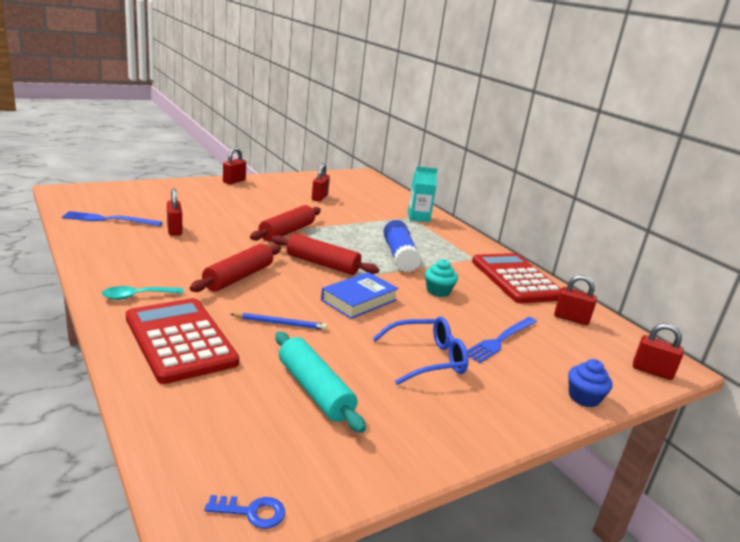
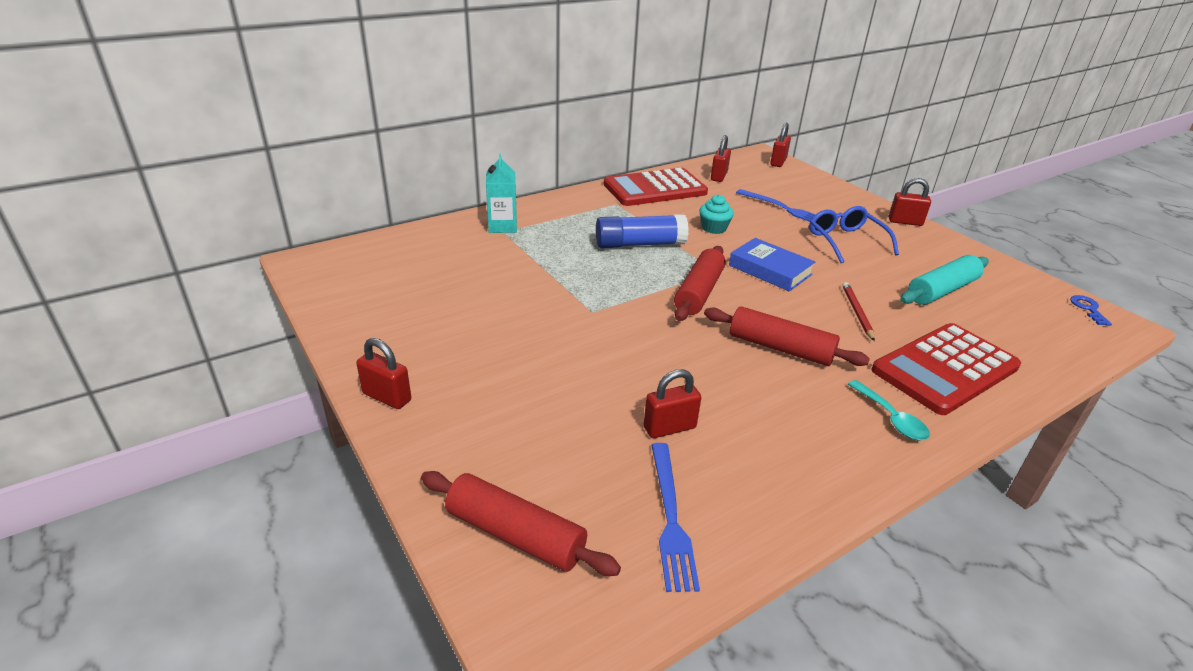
camera: 90 degrees left, 10 degrees up
blue pencil [231,313,327,330] -> red pencil [842,282,875,341]
red rolling pin [250,205,321,242] -> red rolling pin moved to [421,471,621,576]
red padlock [312,163,330,201] -> red padlock moved to [889,178,931,226]
blue cupcake [568,359,613,408] -> none

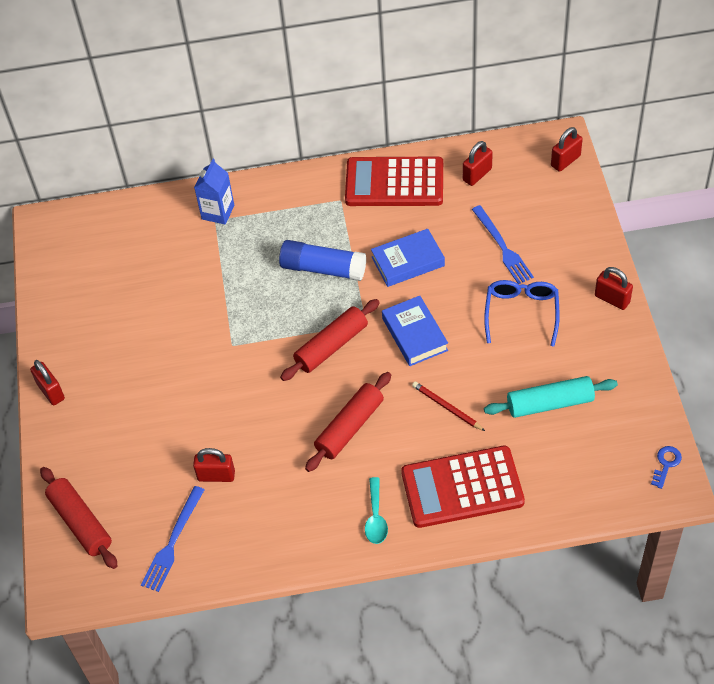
camera: 30 degrees right, 20 degrees up
turquoise carton [486,153,517,233] -> blue carton [194,159,234,224]
turquoise cupcake [699,195,734,234] -> blue book [371,229,445,287]
red rolling pin [704,306,870,366] -> red rolling pin turned 75 degrees clockwise [305,372,391,472]
red pencil [842,282,875,341] -> red pencil turned 75 degrees counterclockwise [412,381,485,431]

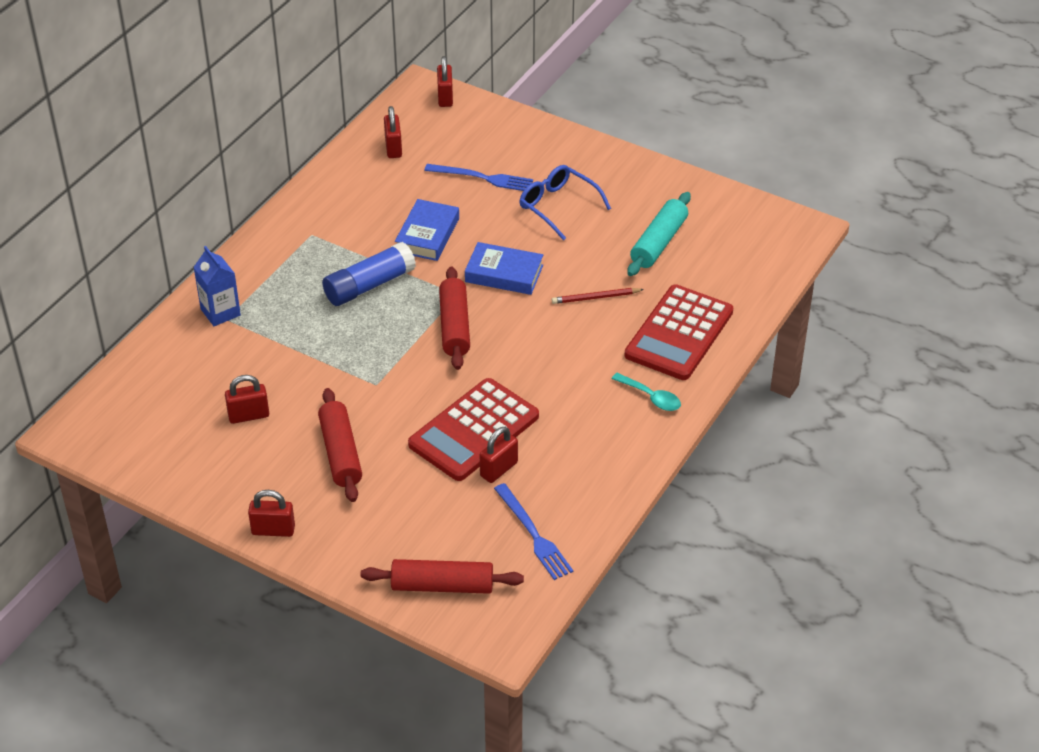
camera: 55 degrees left, 10 degrees down
red rolling pin [305,372,391,472] -> red rolling pin moved to [318,388,362,502]
red calculator [345,157,443,206] -> red calculator moved to [408,378,539,481]
red padlock [595,267,633,310] -> red padlock moved to [225,375,269,424]
blue key [651,446,682,489] -> none

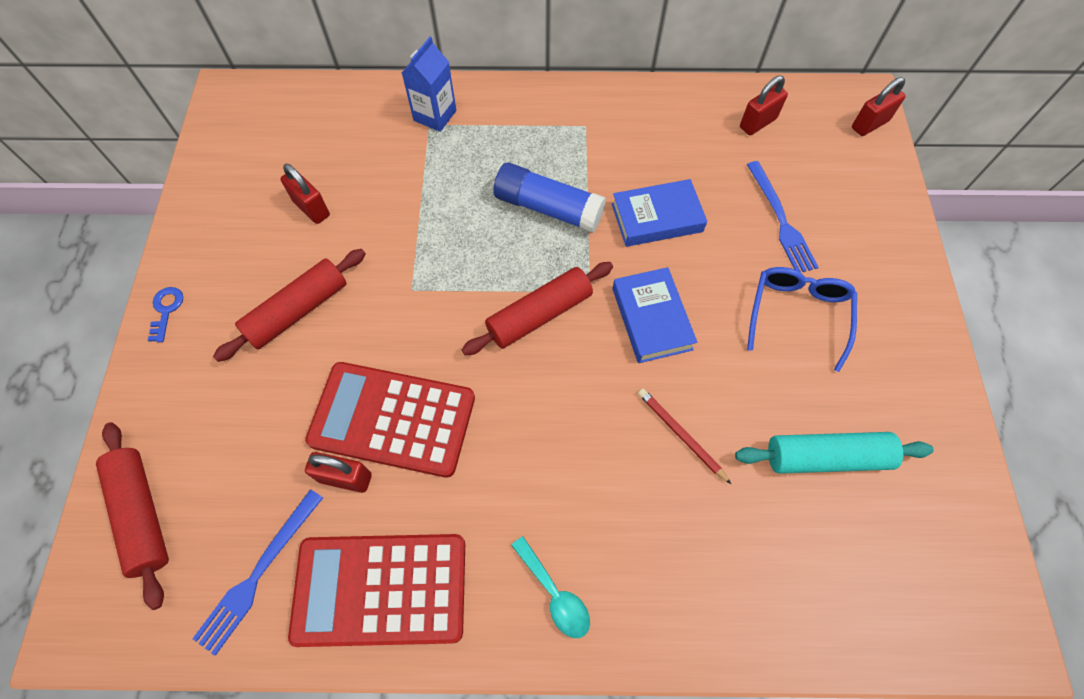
camera: 60 degrees right, 20 degrees up
red padlock [248,490,295,537] -> blue key [148,287,183,342]
turquoise spoon [611,373,681,411] -> turquoise spoon turned 45 degrees counterclockwise [511,536,590,638]
red calculator [625,284,733,380] -> red calculator moved to [288,534,465,647]

